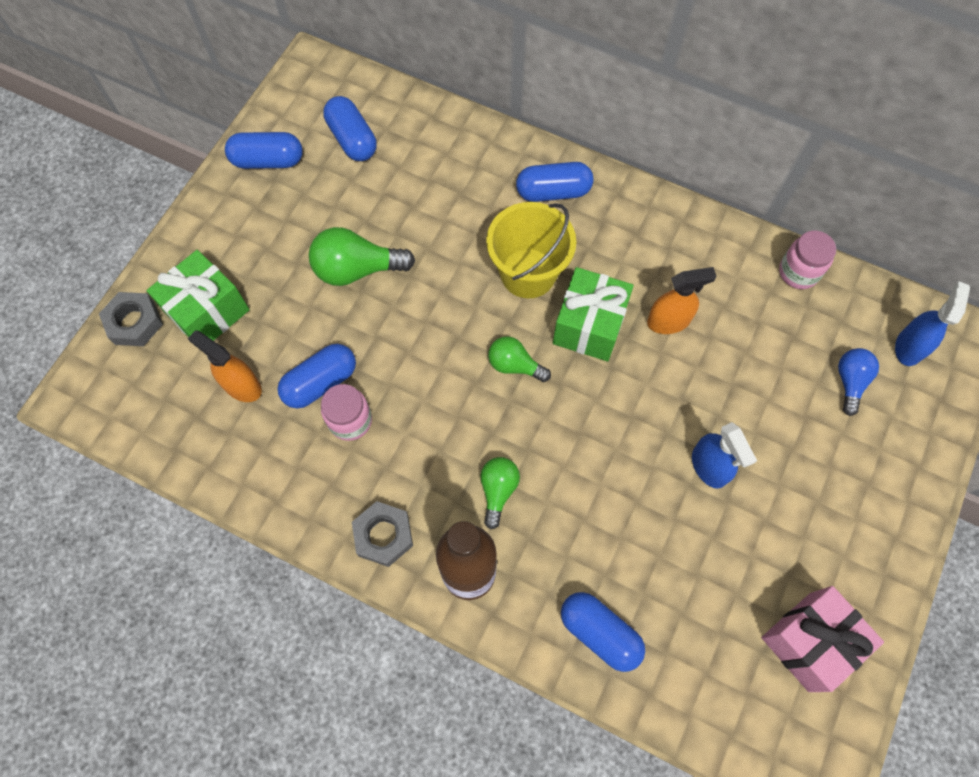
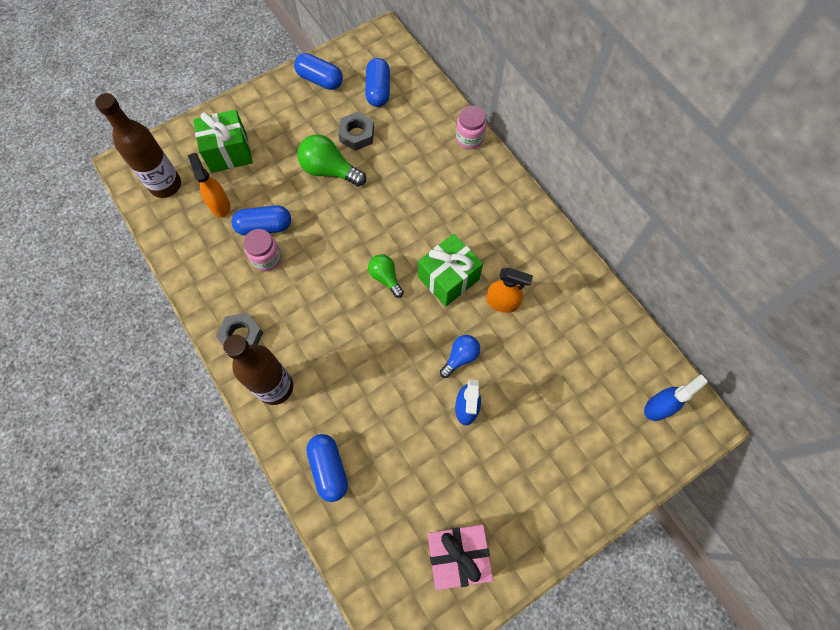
camera: 30 degrees right, 0 degrees up
grey nut [99,292,163,346] -> grey nut moved to [338,112,374,151]
green light bulb [481,457,520,529] -> none
yellow bucket [486,202,576,298] -> none
blue capsule [516,162,593,202] -> none
pink jar [779,231,836,289] -> pink jar moved to [456,106,486,149]
blue light bulb [838,348,879,416] -> blue light bulb moved to [440,335,480,378]
none -> brown bottle [95,93,181,198]

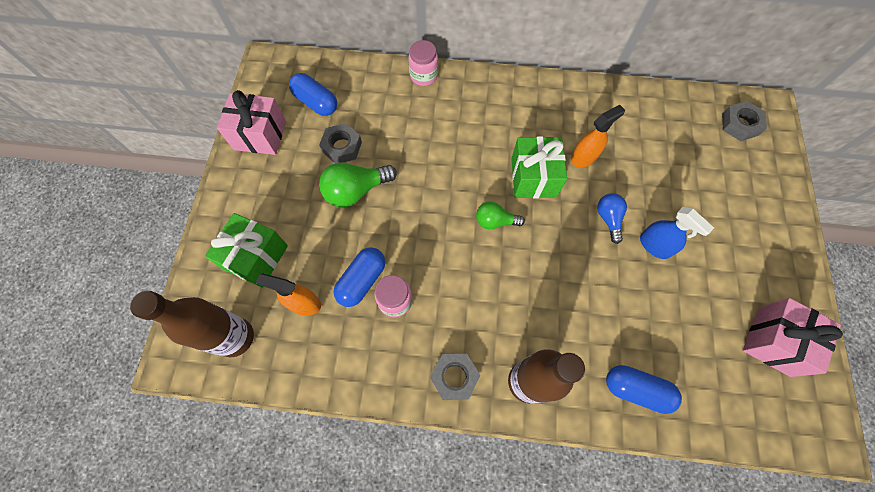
camera: 50 degrees left, 0 degrees up
blue capsule [294,53,343,90] -> pink gift [217,90,286,155]
blue spray bottle [644,374,708,421] -> grey nut [722,101,767,141]

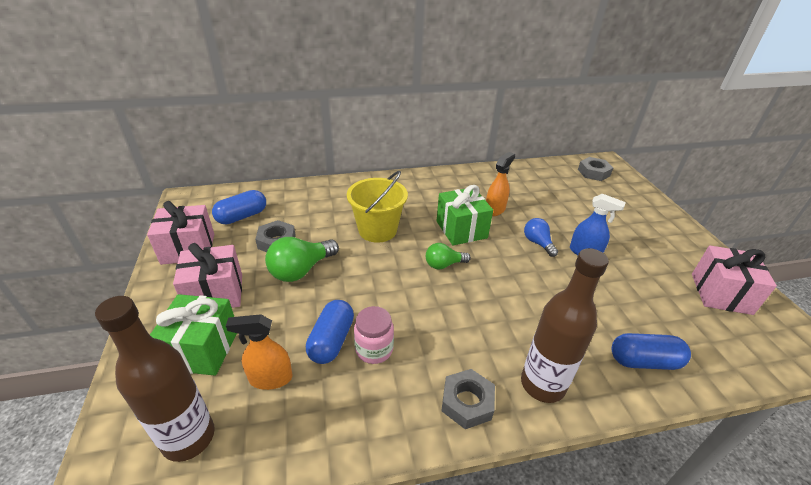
camera: 20 degrees left, 30 degrees down
blue capsule [289,73,337,116] -> blue capsule turned 60 degrees counterclockwise [212,190,266,225]
pink jar [408,40,438,86] -> none
none -> pink gift [173,243,242,308]
none -> yellow bucket [347,171,408,243]

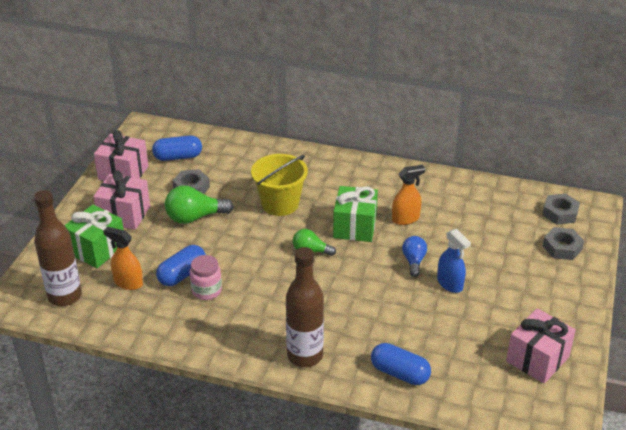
camera: 30 degrees right, 0 degrees up
grey nut [441,369,495,429] -> grey nut moved to [543,227,584,260]

